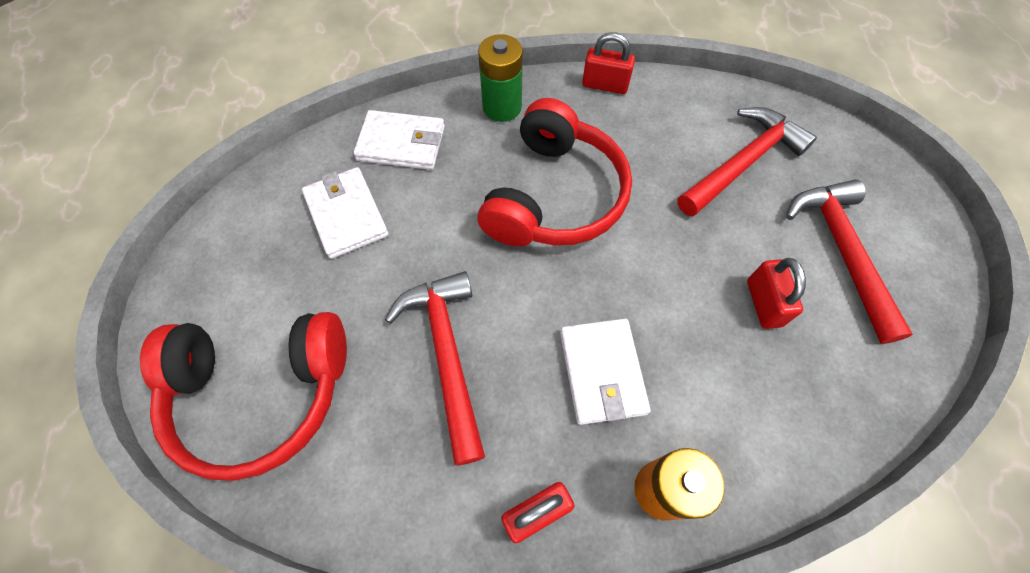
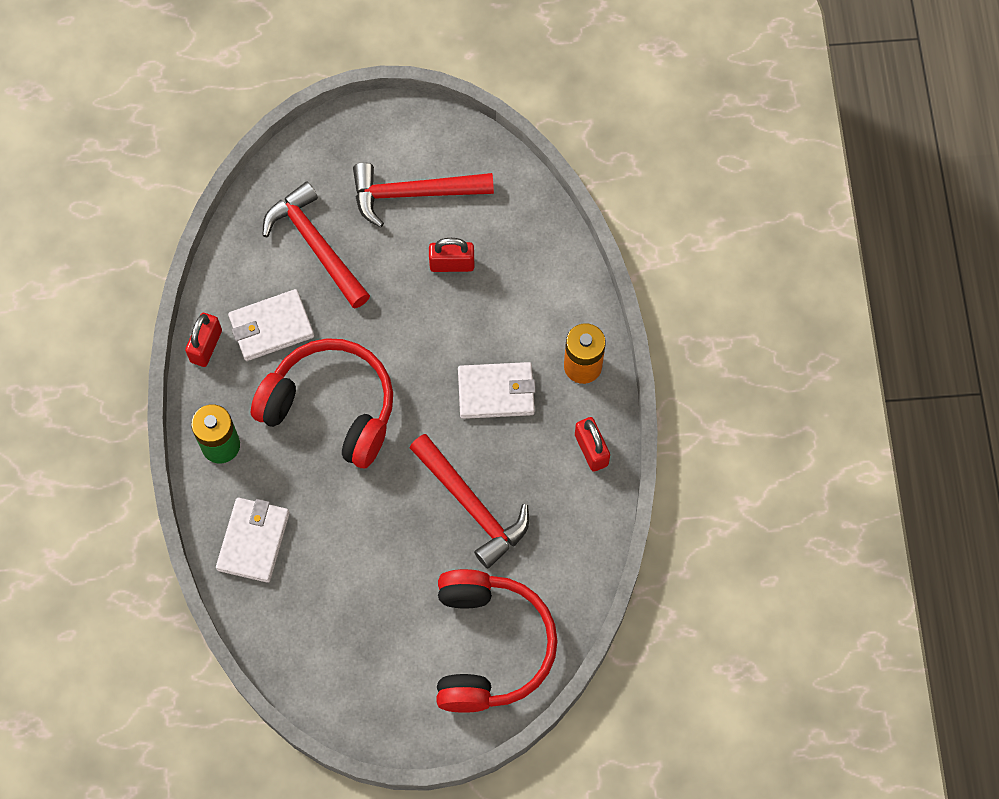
camera: 85 degrees left, 5 degrees up
white wallet [302,167,389,259] -> white wallet moved to [228,289,314,361]
red hammer [385,271,485,466] -> red hammer turned 120 degrees counterclockwise [410,434,529,569]

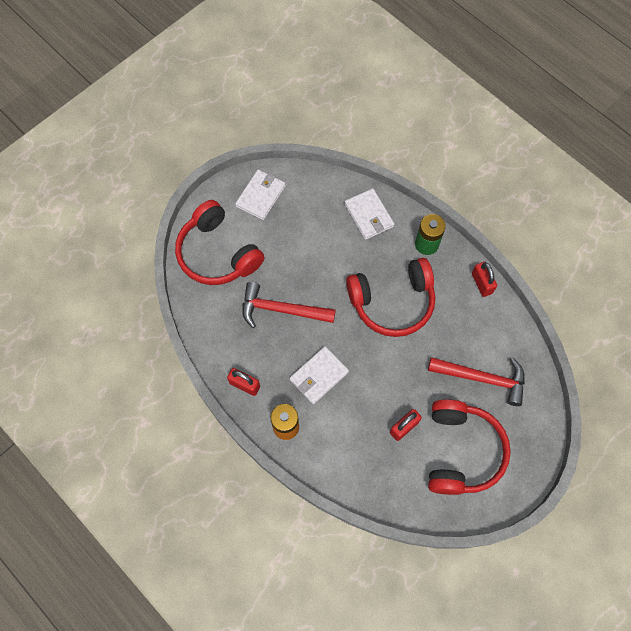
camera: 140 degrees right, 0 degrees up
white wallet [228,289,314,361] -> white wallet moved to [235,170,286,220]
red hammer [353,163,494,227] -> red headphones [428,399,511,495]

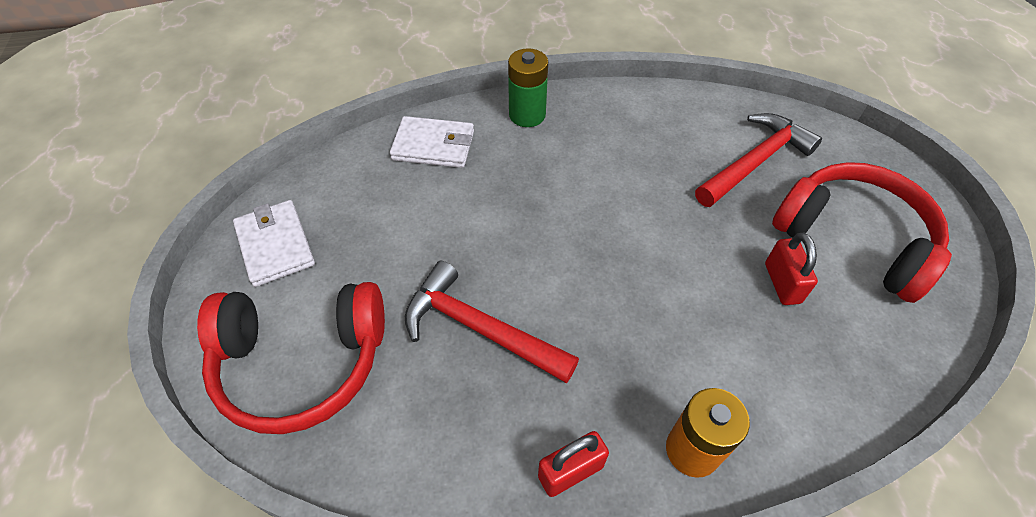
camera: 55 degrees left, 15 degrees down
red hammer [242,282,336,328] -> red hammer turned 75 degrees clockwise [405,261,579,383]
white wallet [290,346,349,404] -> none
red headphones [346,258,435,337] -> none
red padlock [472,262,497,297] -> none

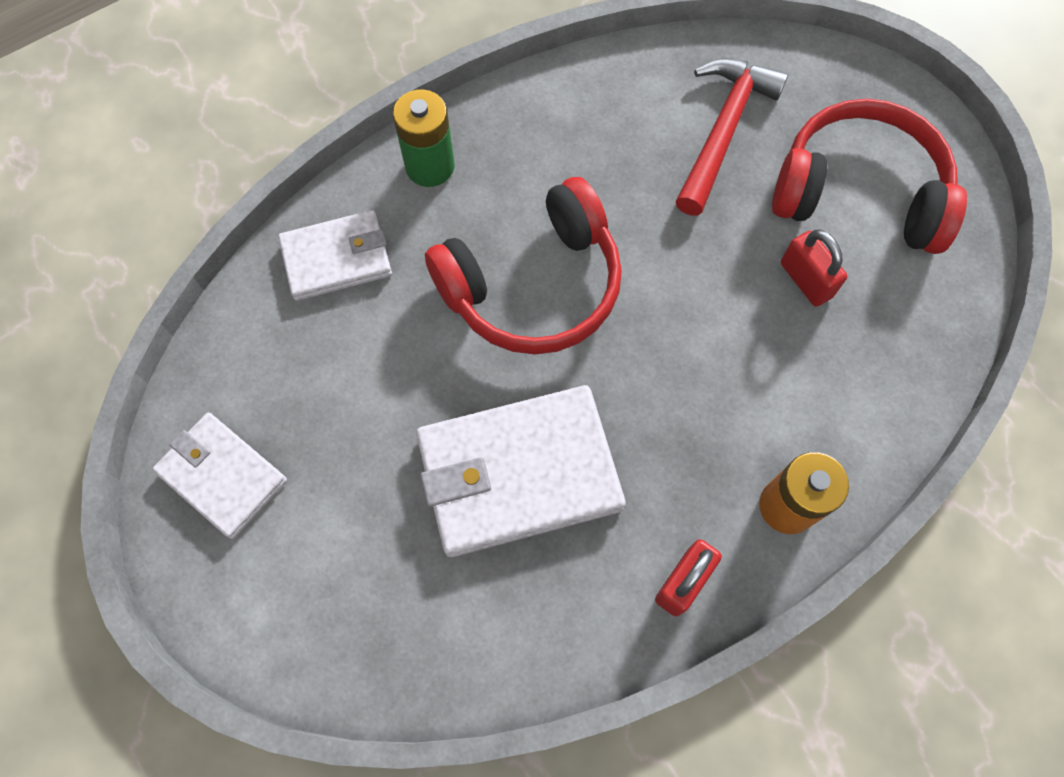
camera: 25 degrees left, 15 degrees up
red headphones [197,282,385,434] -> red headphones moved to [425,177,622,354]
red hammer [405,261,579,383] -> white wallet [416,385,626,557]

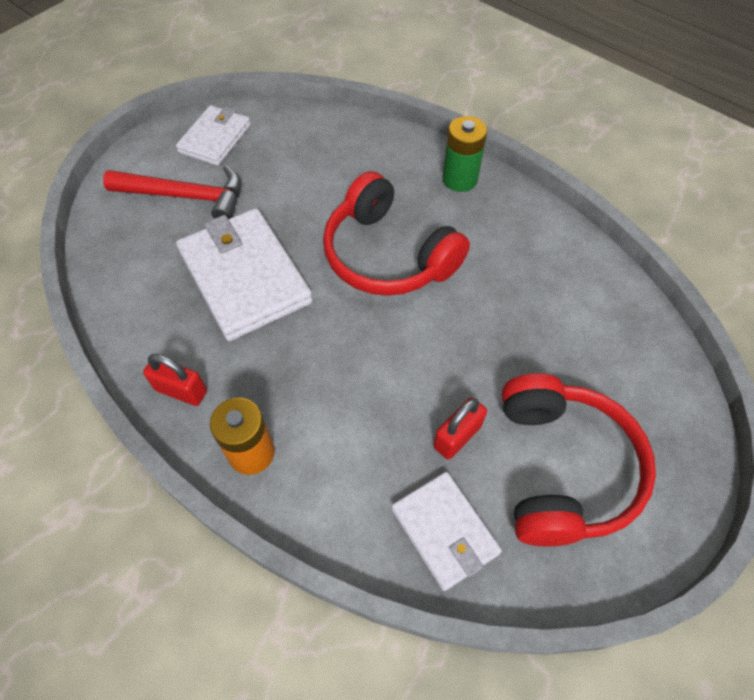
camera: 75 degrees right, 10 degrees down
white wallet [278,210,392,301] -> white wallet moved to [392,472,502,591]
red hammer [676,58,788,216] -> red hammer moved to [103,165,241,219]

